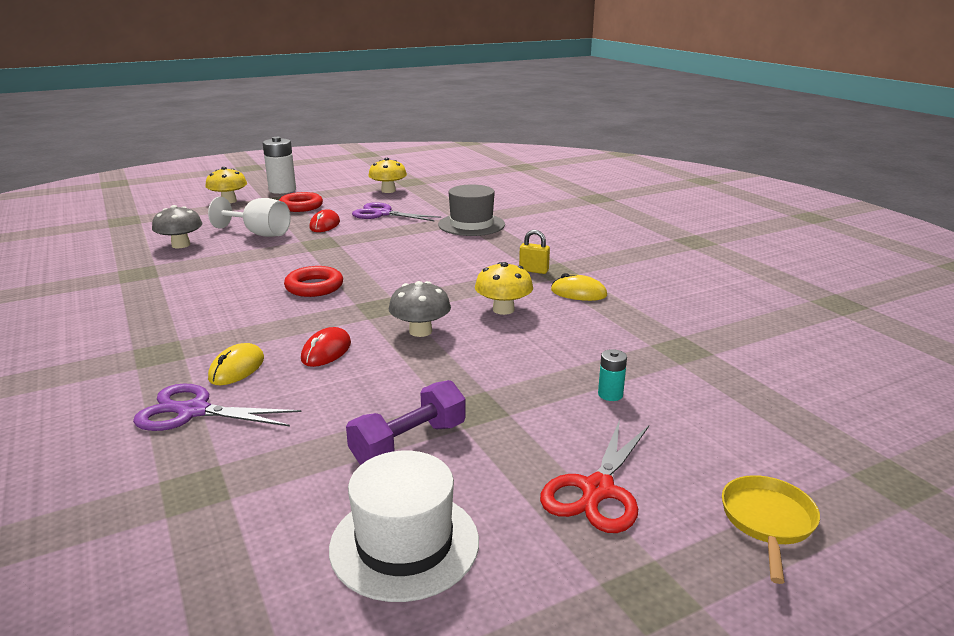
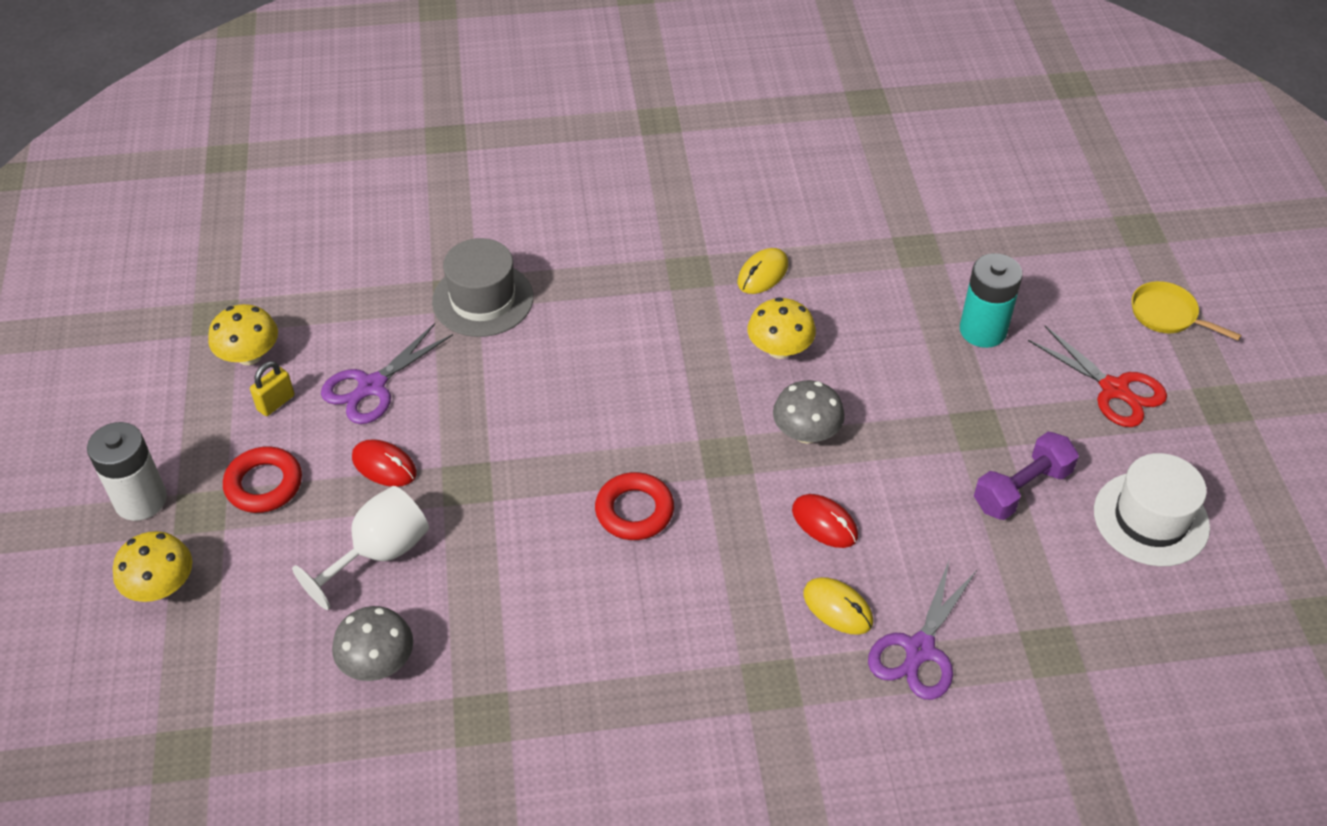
camera: 70 degrees left, 25 degrees up
purple dumbbell [346,380,466,465] -> purple dumbbell turned 75 degrees clockwise [974,432,1079,520]
yellow padlock [519,230,550,274] -> yellow padlock moved to [250,361,294,416]
turquoise battery [598,349,627,401] -> turquoise battery [960,253,1023,348], size x2.05

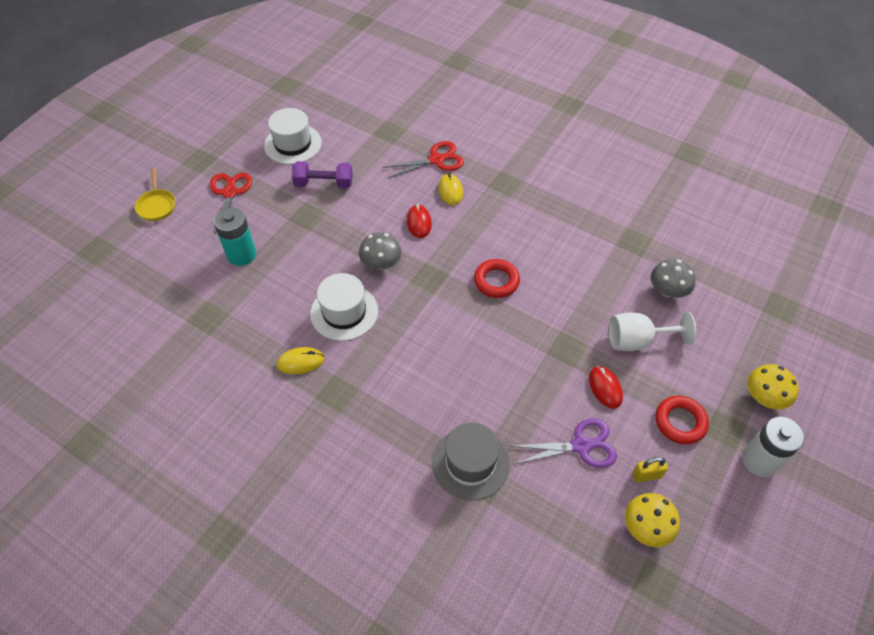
camera: 140 degrees left, 5 degrees up
yellow mushroom [748,297,816,359] -> white hat [310,273,378,341]
purple scissors [868,561,977,700] -> red scissors [382,141,464,179]

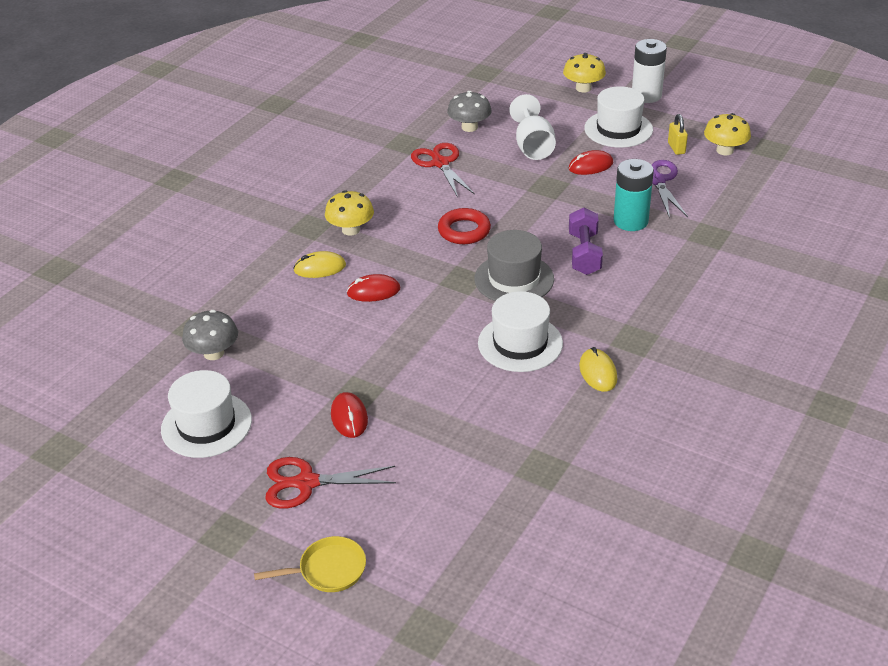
camera: 90 degrees left, 15 degrees down
turquoise battery [214,208,256,266] -> turquoise battery moved to [613,159,654,231]
purple dumbbell [292,161,353,188] -> purple dumbbell moved to [569,208,603,275]
grey mushroom [359,232,402,270] -> grey mushroom moved to [182,310,238,360]
red scissors [382,141,464,179] -> red scissors moved to [411,143,475,197]
grey hat [432,422,509,500] -> grey hat moved to [474,230,554,301]
red ring [656,396,709,444] -> white hat [584,86,653,148]
none -> yellow mushroom [325,190,374,236]
none -> red mouse [331,392,368,438]

